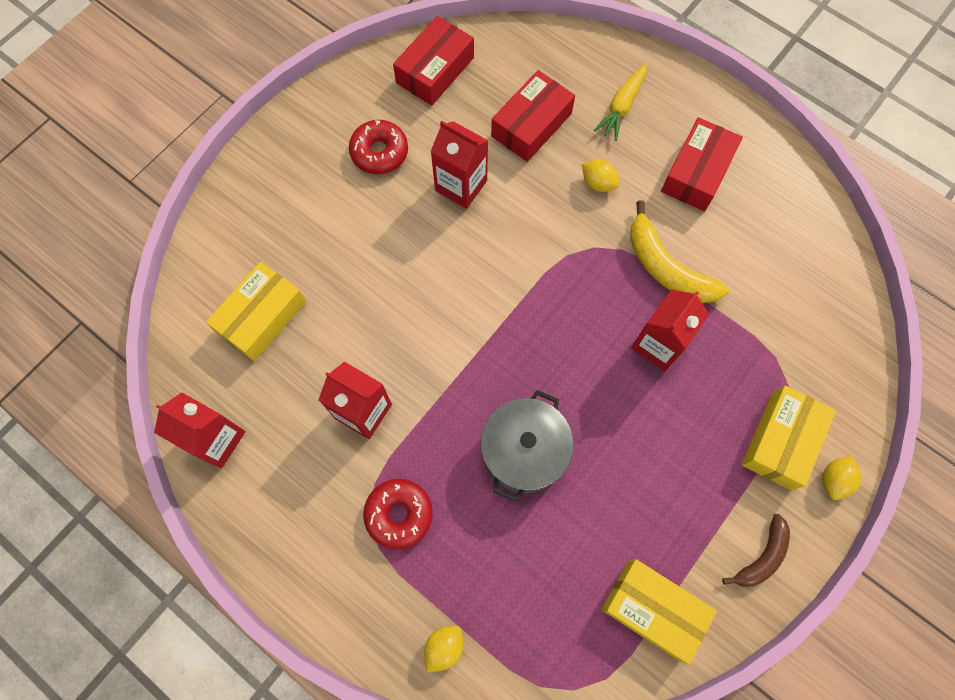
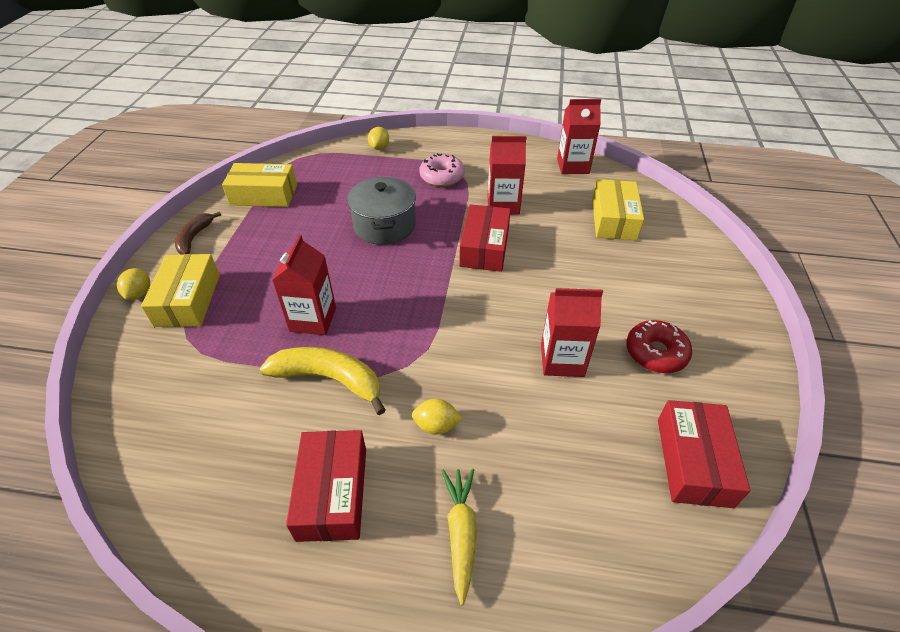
camera: 150 degrees right, 25 degrees down
red donut [363,479,433,549] -> pink donut [419,153,465,187]
red box [491,70,575,162] -> red box moved to [459,205,511,272]

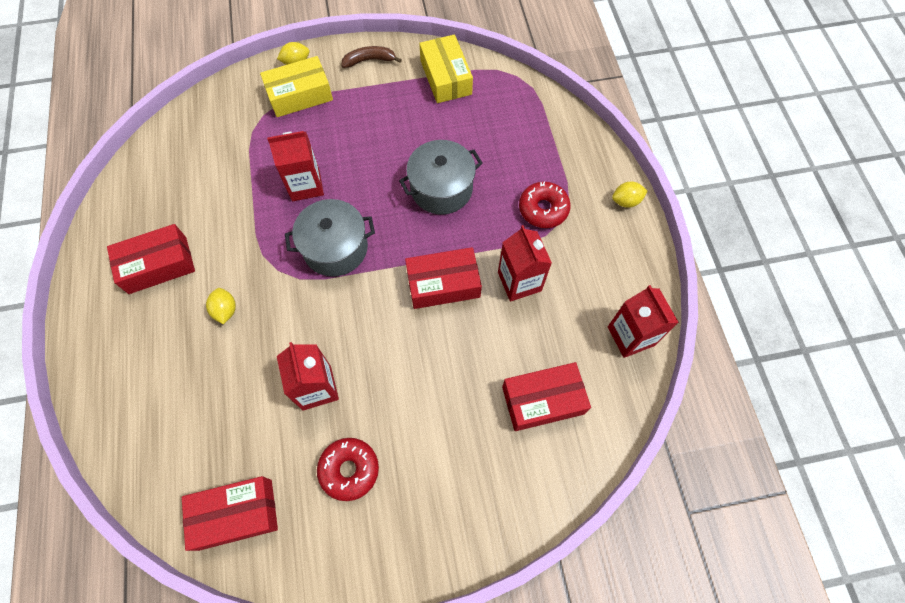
camera: 70 degrees right, 20 degrees up
yellow banana [260,347,386,415] -> none
yellow lemon [368,127,389,150] -> yellow lemon moved to [612,182,647,208]
pink donut [419,153,465,187] -> red donut [519,182,571,228]
yellow carrot [442,469,477,605] -> none
yellow box [592,179,644,240] -> red box [502,362,591,431]
none -> grey pot [285,199,375,276]

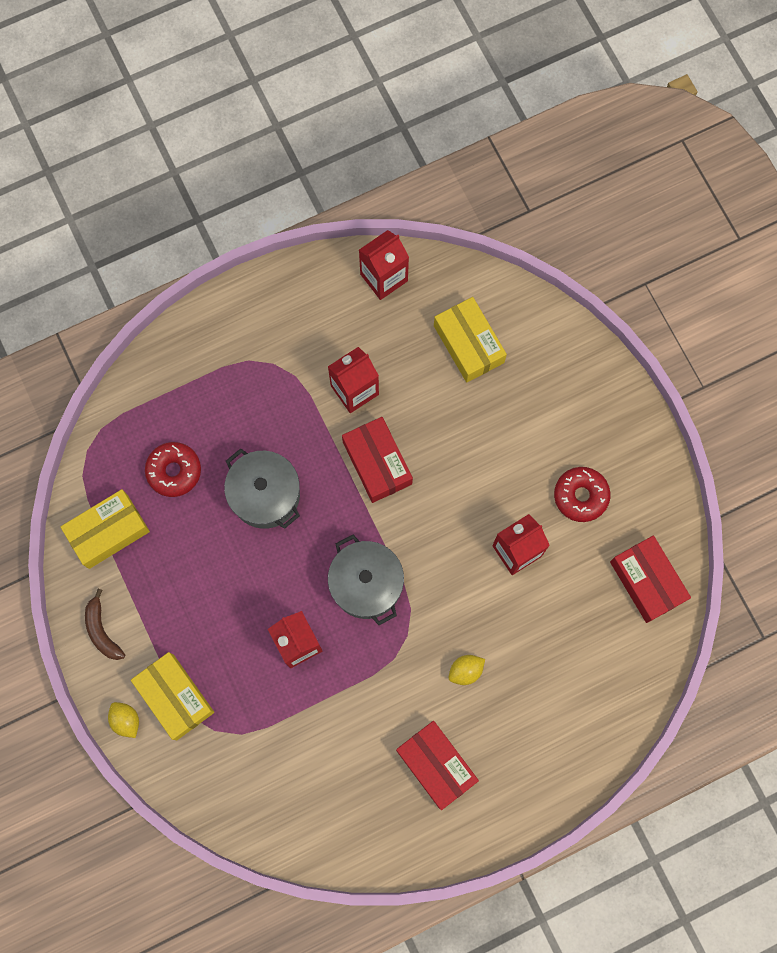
camera: 105 degrees left, 10 degrees up
red box [502,362,591,431] -> yellow box [434,297,507,383]
red donut [519,182,571,228] -> red donut moved to [145,442,201,497]
yellow lemon [612,182,647,208] -> none

